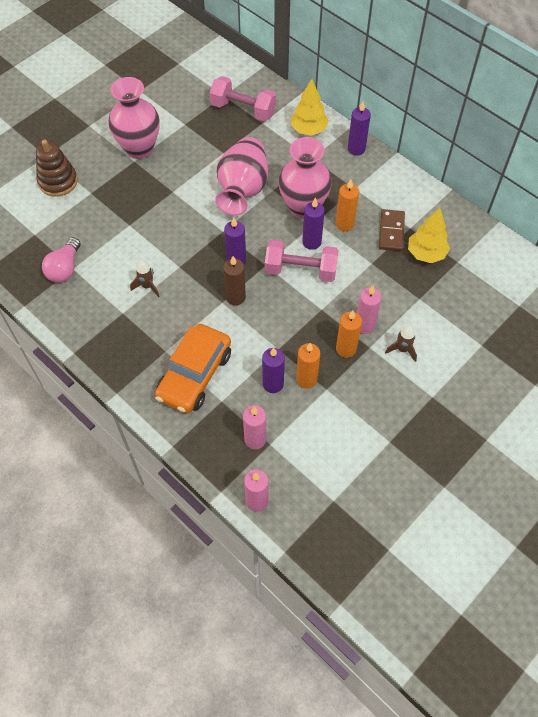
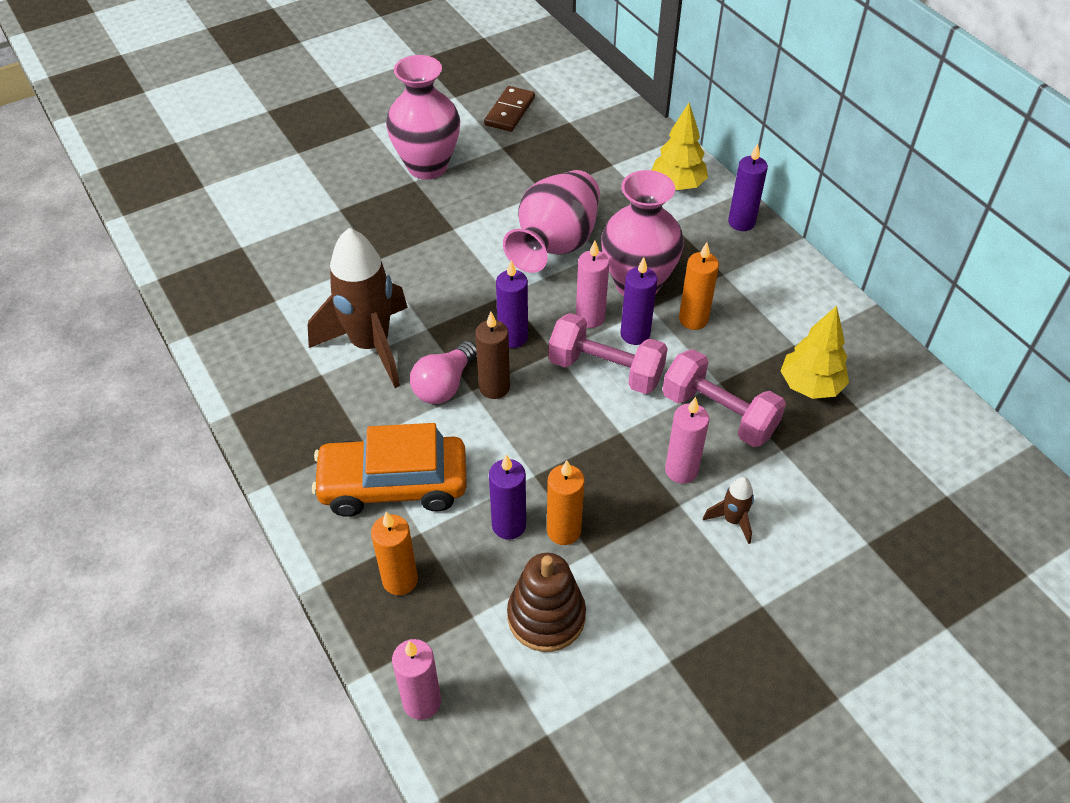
camera: 15 degrees right, 10 degrees down
brown stacking toy [36,140,78,197] -> brown stacking toy moved to [507,553,586,652]
pink light bulb [42,237,81,283] -> pink light bulb moved to [410,341,477,404]
brown rocket [130,261,159,297] -> brown rocket [308,228,408,388], size x2.35
orange car [155,324,231,413] -> orange car turned 45 degrees clockwise [312,423,467,517]
pink dumbbell [210,76,276,121] -> pink dumbbell moved to [663,349,786,447]
pink candle [243,405,266,449] -> pink candle moved to [576,241,609,328]
orange candle [336,311,362,358] -> orange candle moved to [371,512,418,595]
brown domino [379,209,405,251] -> brown domino moved to [484,86,535,132]

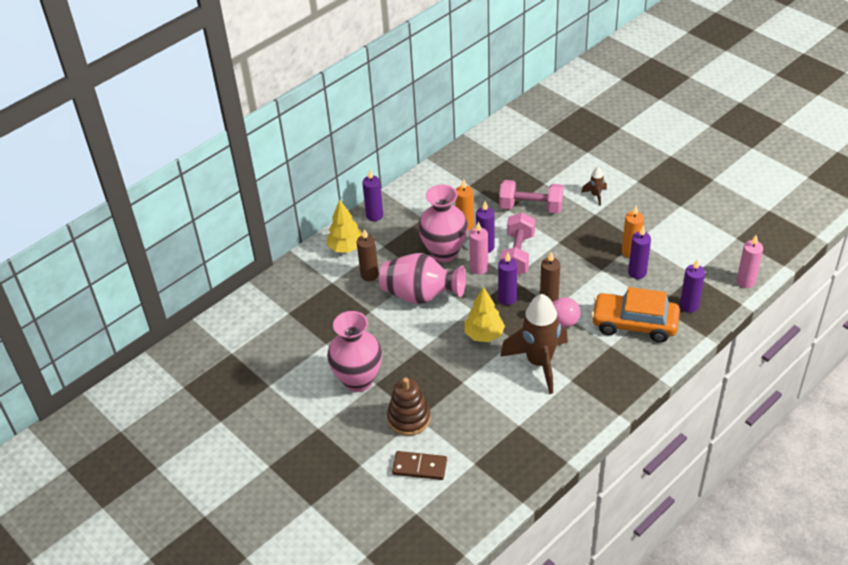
camera: 100 degrees left, 5 degrees down
orange car [312,423,467,517] -> orange car turned 120 degrees clockwise [591,287,680,343]
orange candle [371,512,418,595] -> purple candle [680,259,705,313]
brown domino [484,86,535,132] -> brown domino moved to [392,451,447,480]
brown stacking toy [507,553,586,652] -> brown stacking toy moved to [387,377,431,436]
pink dumbbell [663,349,786,447] -> pink dumbbell turned 75 degrees clockwise [499,180,563,213]
pink candle [665,397,709,484] -> none
yellow tree [781,306,849,399] -> yellow tree moved to [464,286,505,342]
none -> brown candle [357,229,379,281]

